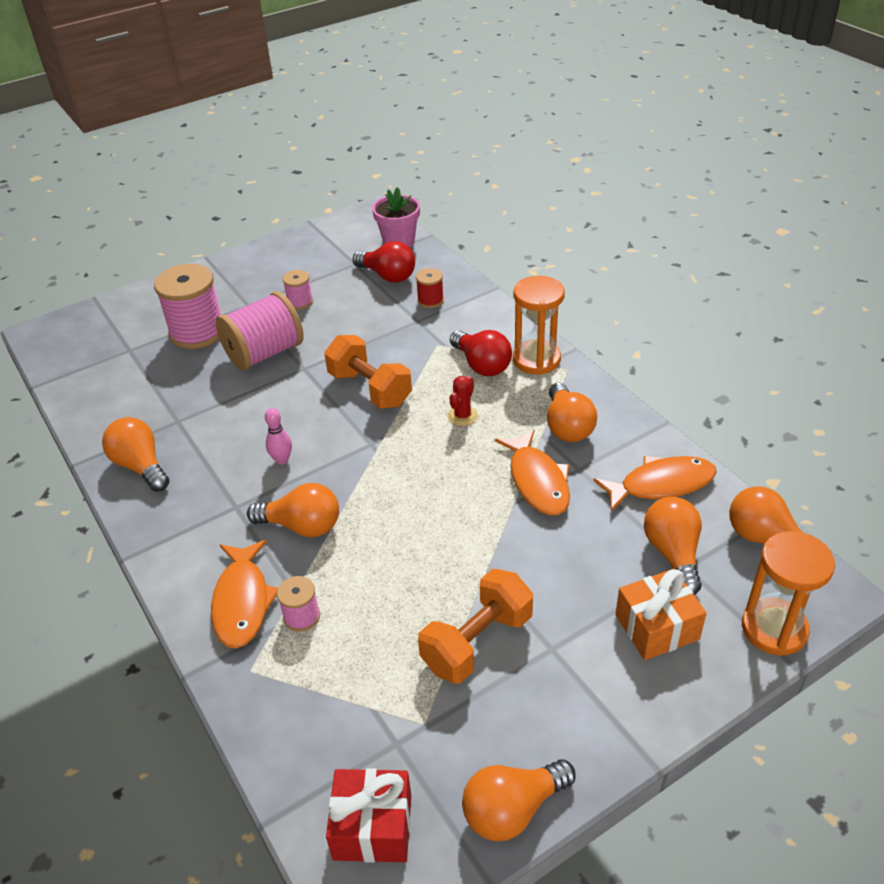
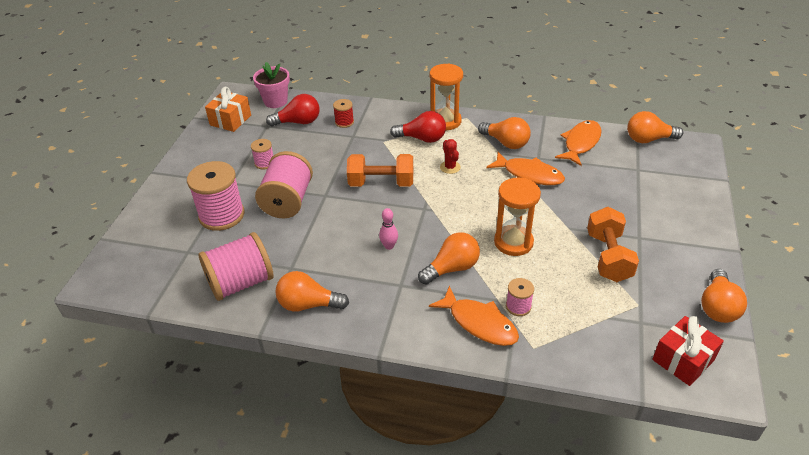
camera: 45 degrees left, 0 degrees up
orange gift [615,569,707,660] -> orange gift moved to [205,87,251,132]
orange light bulb [644,497,702,595] -> none
orange hourglass [742,531,835,656] -> orange hourglass moved to [494,178,541,256]
none -> pink spool [199,232,274,301]

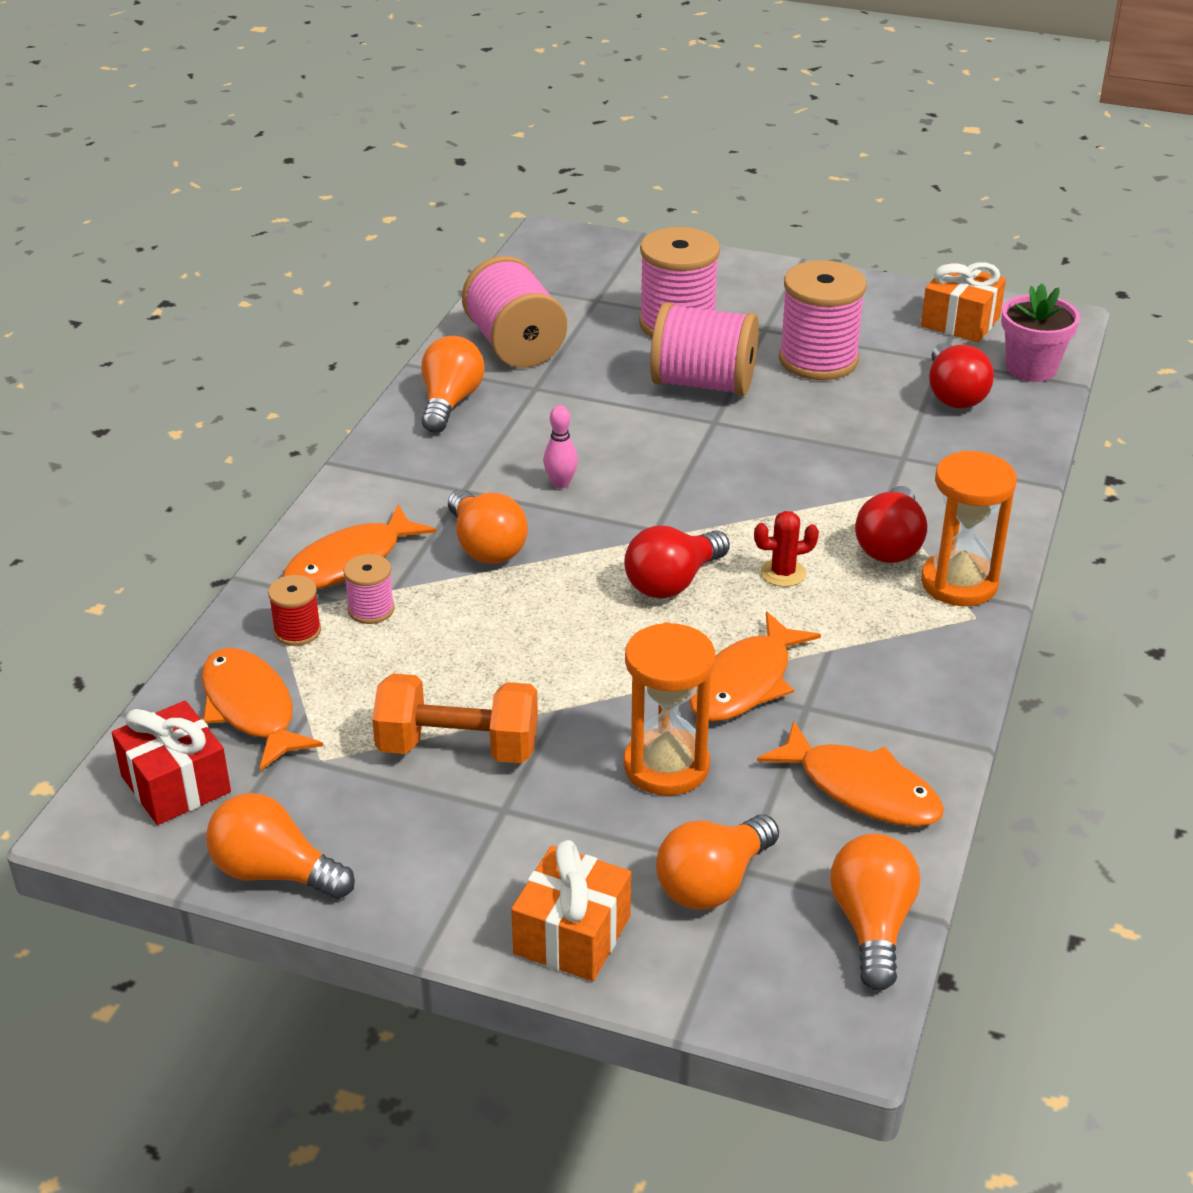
camera: 95 degrees right, 5 degrees down
pink spool [251,139,273,170] -> pink spool [779,260,866,380], size x2.06
red spool [333,99,354,128] -> red spool moved to [268,575,321,646]
orange dumbbell [347,154,413,187] -> none
orange light bulb [478,117,531,149] -> orange light bulb moved to [656,815,779,910]
orange hourglass [494,178,541,256] -> orange hourglass moved to [624,622,715,796]
none -> orange fish [201,648,323,771]
none -> orange gift [511,840,631,981]
none -> red light bulb [624,526,730,599]

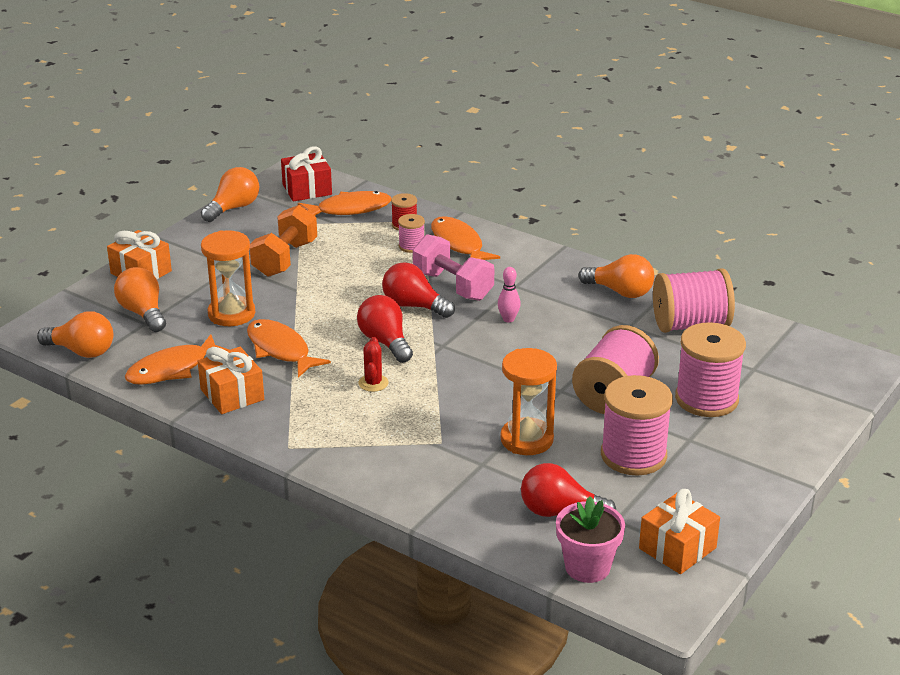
camera: 105 degrees right, 5 degrees down
orange light bulb [448,489,528,564] -> pink dumbbell [413,234,494,301]
red light bulb [855,486,927,563] -> red light bulb moved to [382,262,455,318]
orange hourglass [921,451,1017,606] -> orange hourglass moved to [500,348,557,455]
none -> orange gift [198,347,264,414]

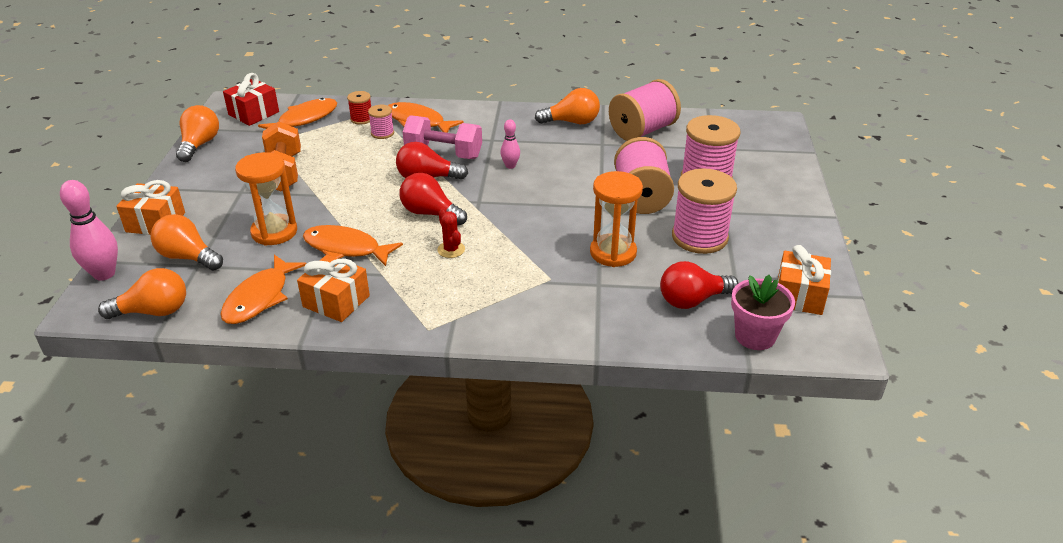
camera: 30 degrees left, 5 degrees up
none -> pink bowling pin [60,180,118,281]

